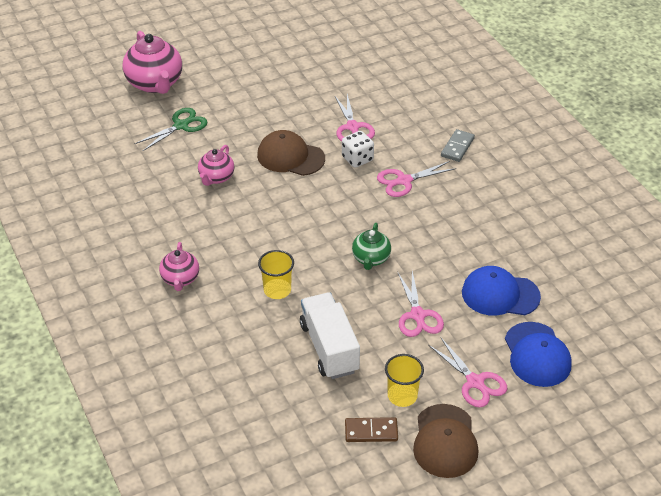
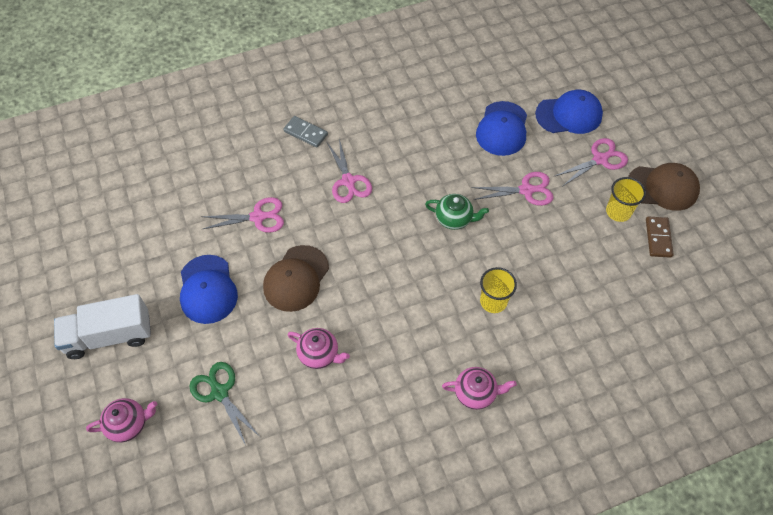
camera: 85 degrees left, 15 degrees up
pink teapot [122,31,182,94] -> pink teapot [86,398,157,442], size x0.57
white truck [300,293,360,379] -> white truck moved to [54,294,151,359]
white dice [342,131,374,168] -> none
none -> blue cap [180,255,238,324]

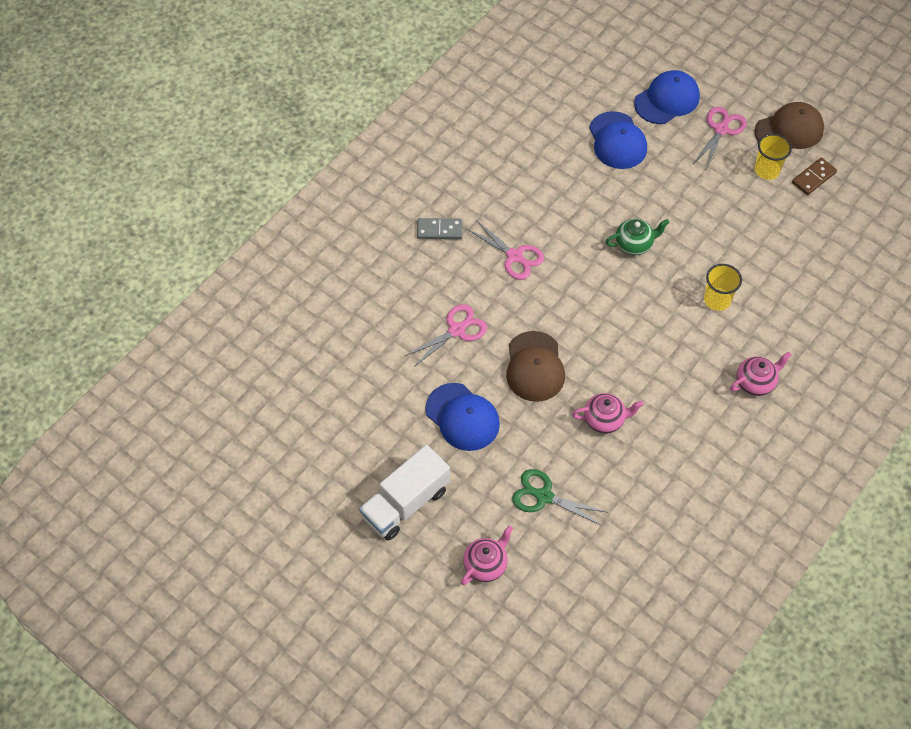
camera: 30 degrees left, 0 degrees up
pink scissors [472,172,554,206] -> none
brown domino [646,217,674,258] -> brown domino turned 75 degrees clockwise [792,158,837,195]

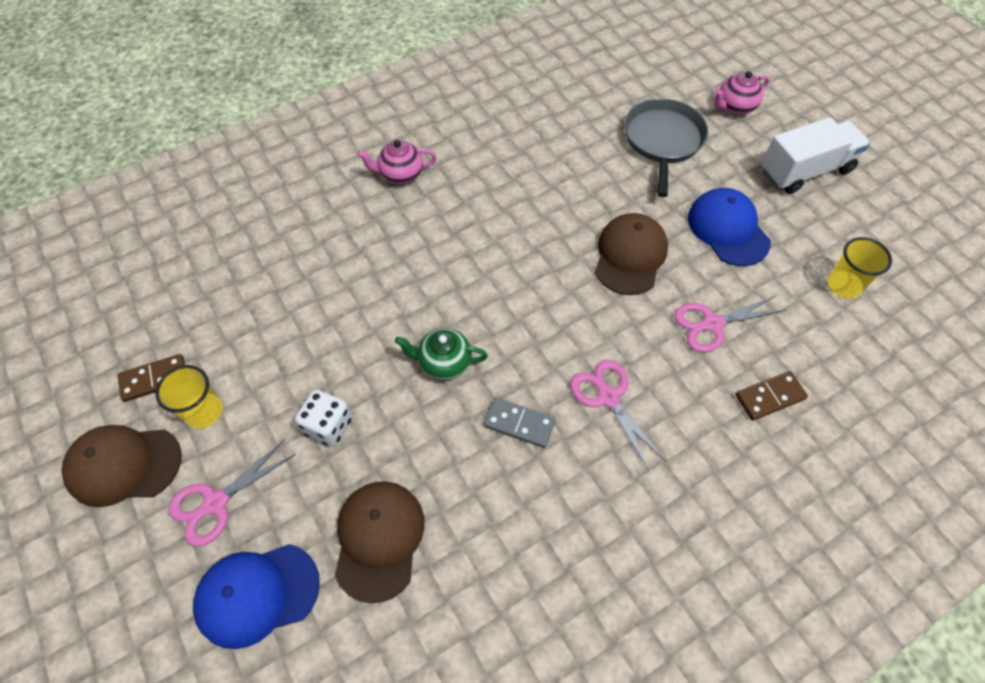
camera: 160 degrees left, 0 degrees up
grey domino [417,218,462,239] -> grey domino moved to [484,397,556,448]
green scissors [512,469,606,526] -> grey pan [624,98,708,197]
pink teapot [572,393,644,434] -> none
blue cap [589,111,647,169] -> brown cap [335,481,424,603]
yellow cup [704,264,742,311] -> yellow cup moved to [827,237,892,299]
none -> white dice [295,389,352,447]
none -> brown domino [735,371,808,421]

